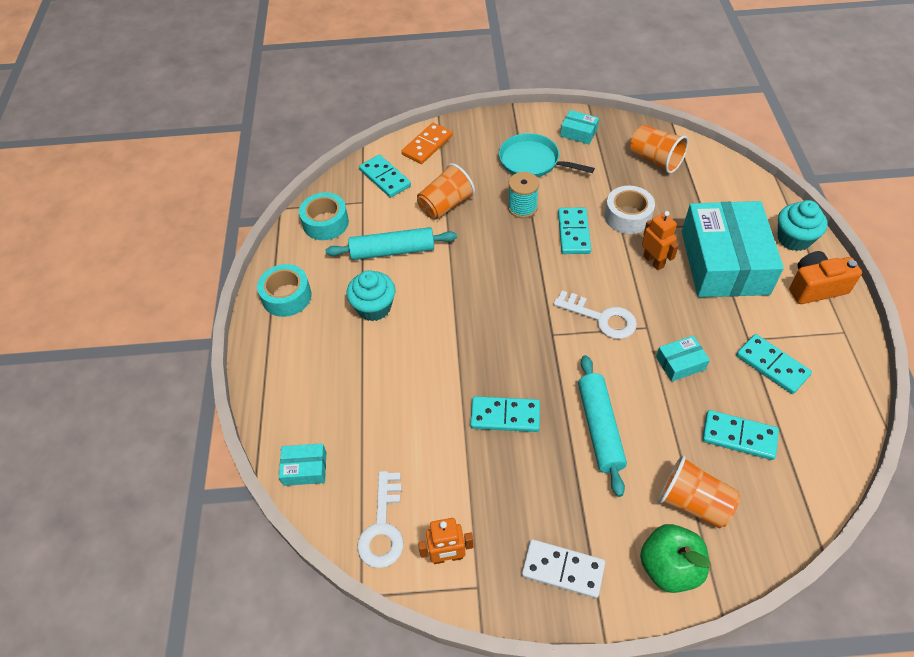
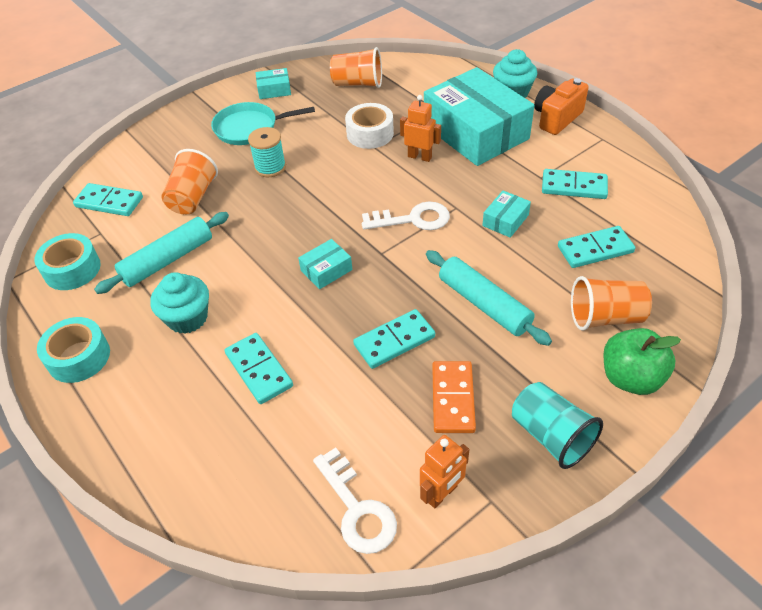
camera: 35 degrees left, 5 degrees down
turquoise box [279,443,326,486] -> turquoise box moved to [298,239,352,289]
orange domino [402,123,453,164] -> orange domino moved to [432,361,476,433]
white domino [522,539,605,598] -> turquoise cup [512,382,603,469]
turquoise domino [558,208,591,254] -> turquoise domino moved to [225,333,293,404]

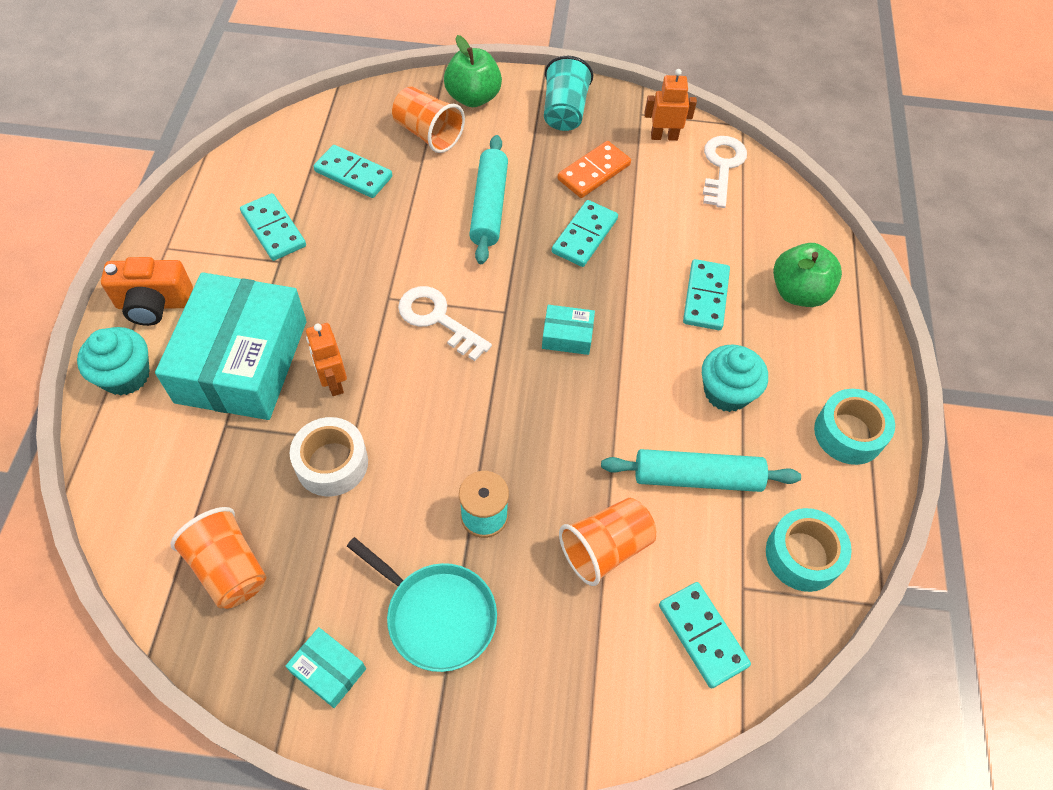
camera: 140 degrees left, 10 degrees up
turquoise domino [353,309,435,369] -> turquoise domino turned 75 degrees counterclockwise [552,200,618,267]
turquoise box [482,191,531,238] -> none
none -> green apple [773,243,842,307]

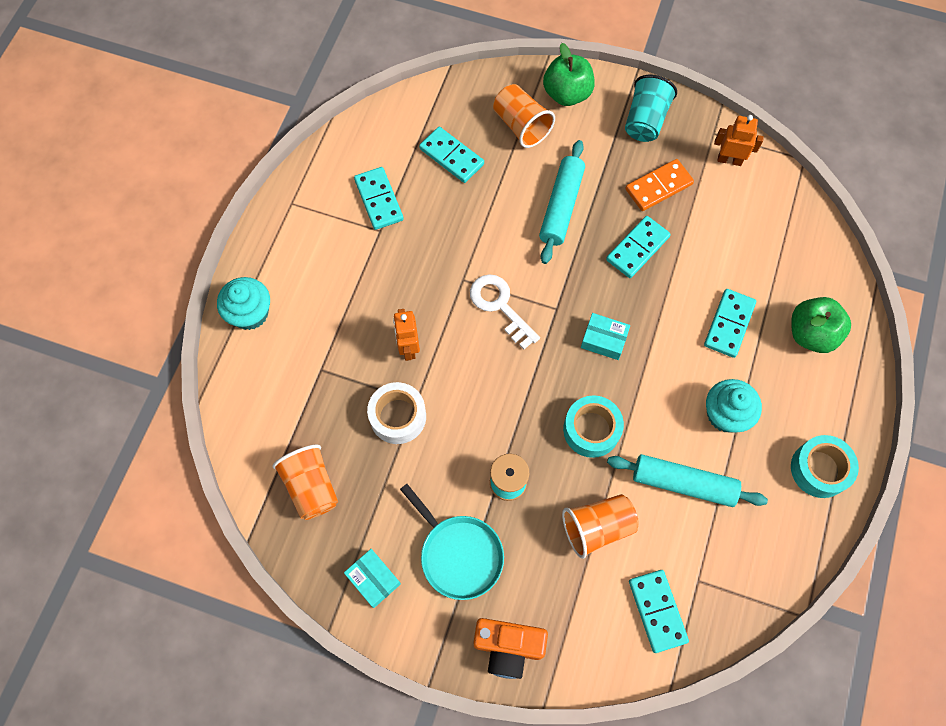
camera: 15 degrees right, 10 degrees up
orange camera [101,257,193,326] -> orange camera moved to [474,618,548,679]
turquoise box [155,272,307,420] -> none
white key [703,136,747,208] -> none
turquoise tape [766,508,852,592] -> turquoise tape moved to [563,395,624,458]

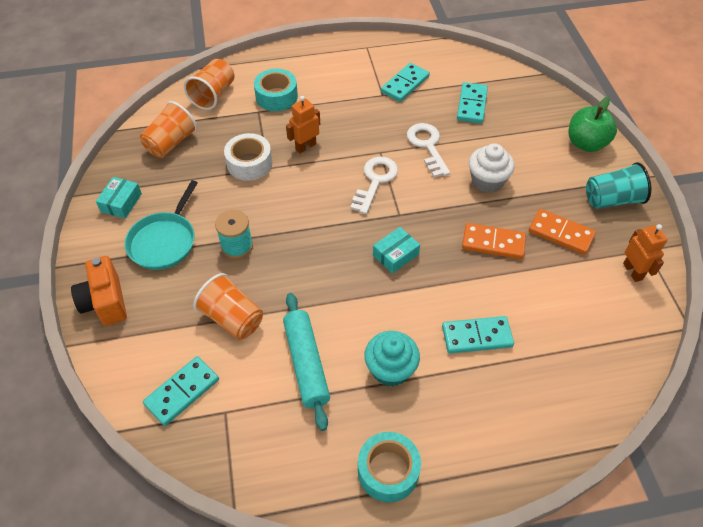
camera: 60 degrees right, 15 degrees down
turquoise cupcake [217,277,270,330] -> none
orange cup [493,84,555,148] -> orange cup moved to [184,59,235,110]
turquoise rolling pin [539,140,585,264] -> white cupcake [469,143,514,193]
turquoise tape [563,395,624,458] -> turquoise tape moved to [254,69,298,111]
turquoise box [581,313,630,360] -> turquoise box turned 60 degrees clockwise [373,227,420,274]
turquoise domino [606,216,671,278] -> orange domino [462,223,526,259]
green apple [791,297,851,353] -> none
none -> white key [407,123,450,178]

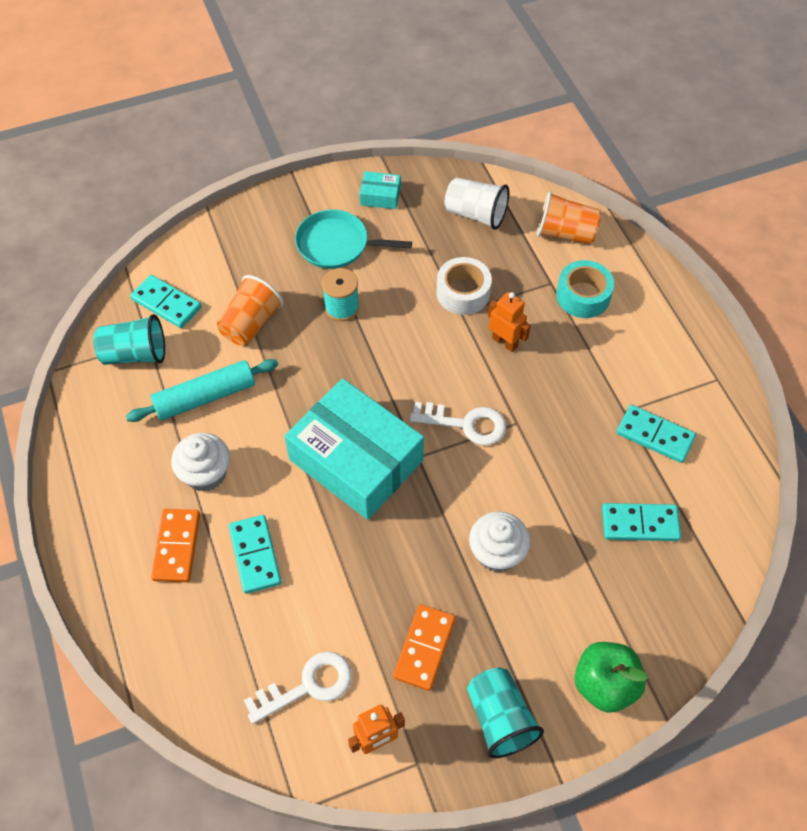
camera: 80 degrees right, 5 degrees up
orange camera [71,256,127,326] -> none
orange cup [140,101,197,158] -> white cup [445,177,509,230]
turquoise tape [358,432,421,502] -> none
turquoise cupcake [364,331,420,387] -> white cupcake [171,433,230,492]
turquoise box [373,227,420,274] -> turquoise box [284,378,424,520], size x2.45
white key [407,123,450,178] -> white key moved to [244,651,352,724]
orange domino [462,223,526,259] -> orange domino moved to [151,509,200,582]
none -> turquoise cup [93,314,165,365]

